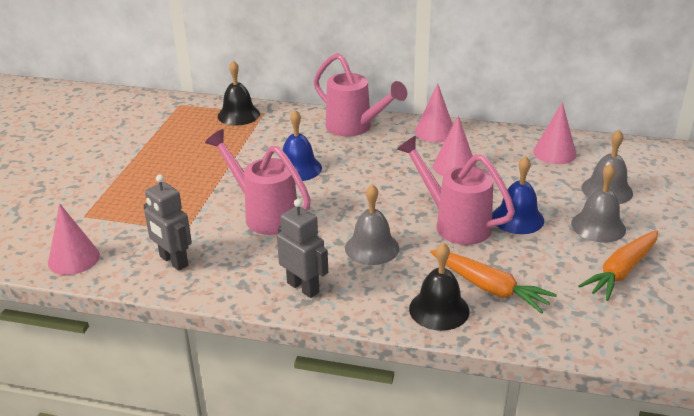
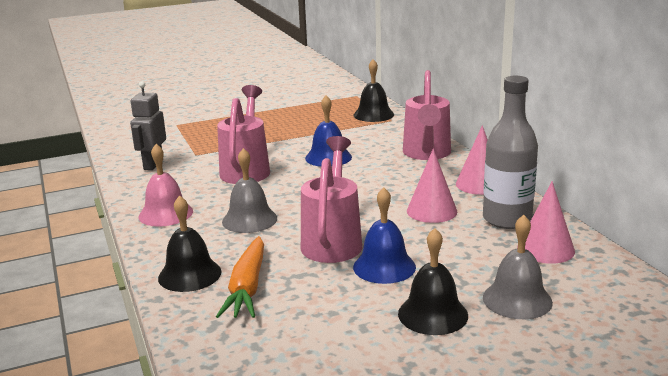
camera: 55 degrees right, 10 degrees down
pink cone [48,203,100,275] -> none
grey robot [277,199,328,298] -> pink bell [139,144,193,227]
grey bell [571,163,626,243] -> black bell [398,228,468,335]
orange carrot [578,230,658,301] -> none
none -> grey bottle [483,76,538,229]

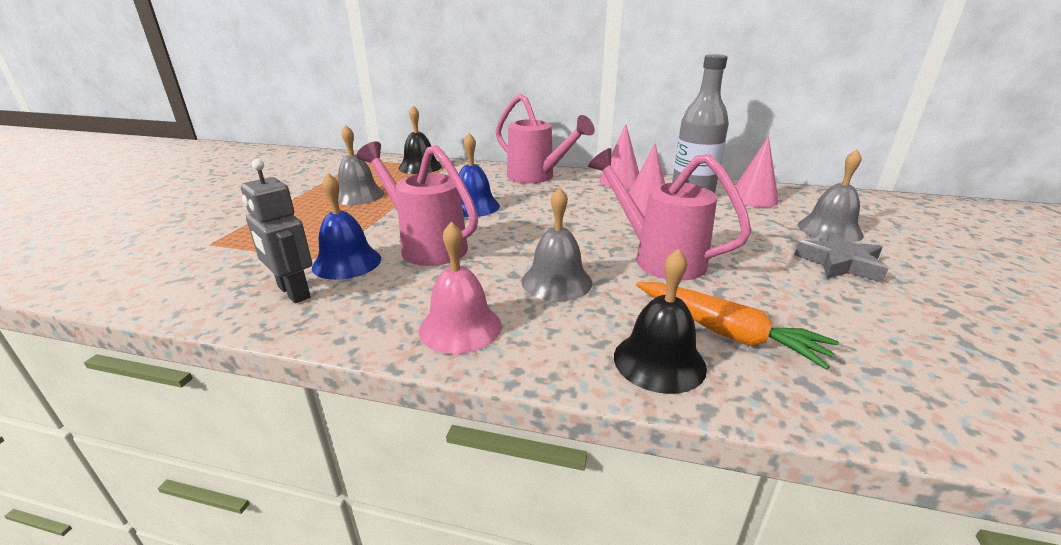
camera: 55 degrees left, 5 degrees up
blue bell [353,187,416,284] -> blue bell moved to [312,173,381,280]
black bell [398,228,468,335] -> grey star [794,232,889,283]
none -> grey bell [338,125,384,205]

